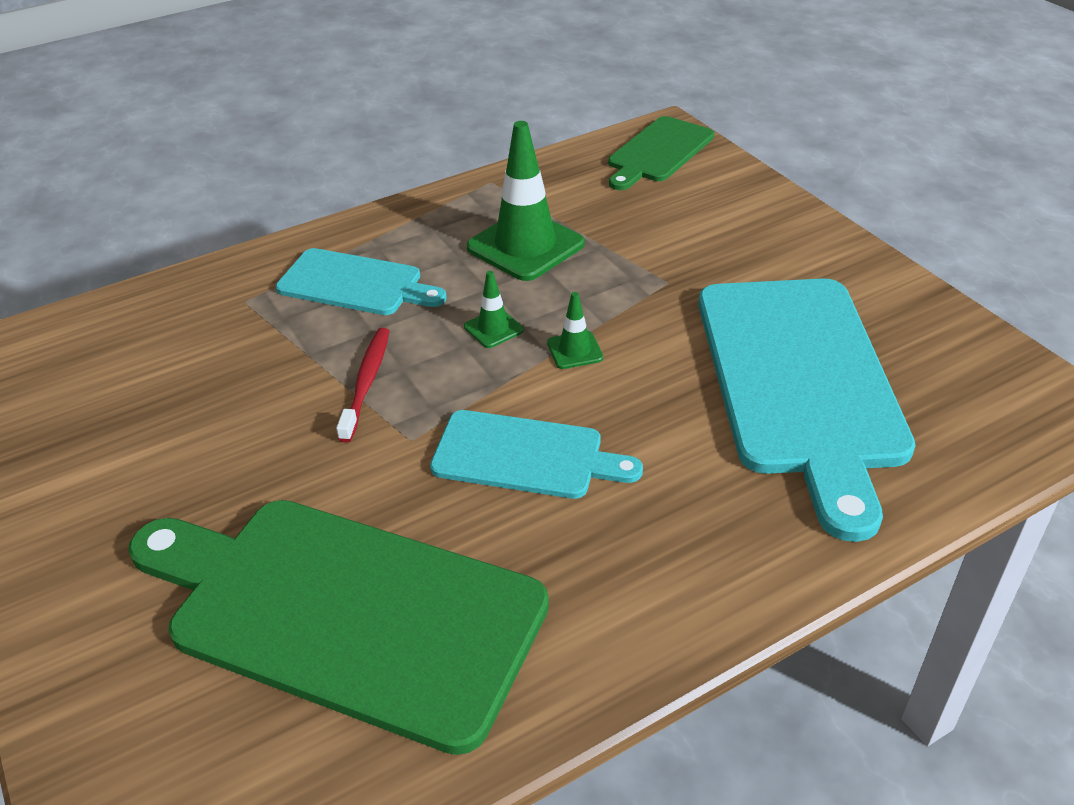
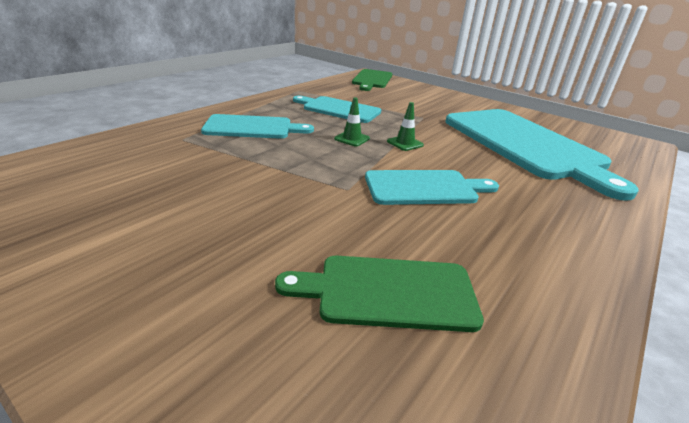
camera: 25 degrees left, 10 degrees down
green cutting board [128,500,549,755] -> green cutting board [275,256,484,332], size x0.54
red toothbrush [336,328,389,443] -> none
green traffic cone [466,121,585,281] -> turquoise cutting board [293,96,381,123]

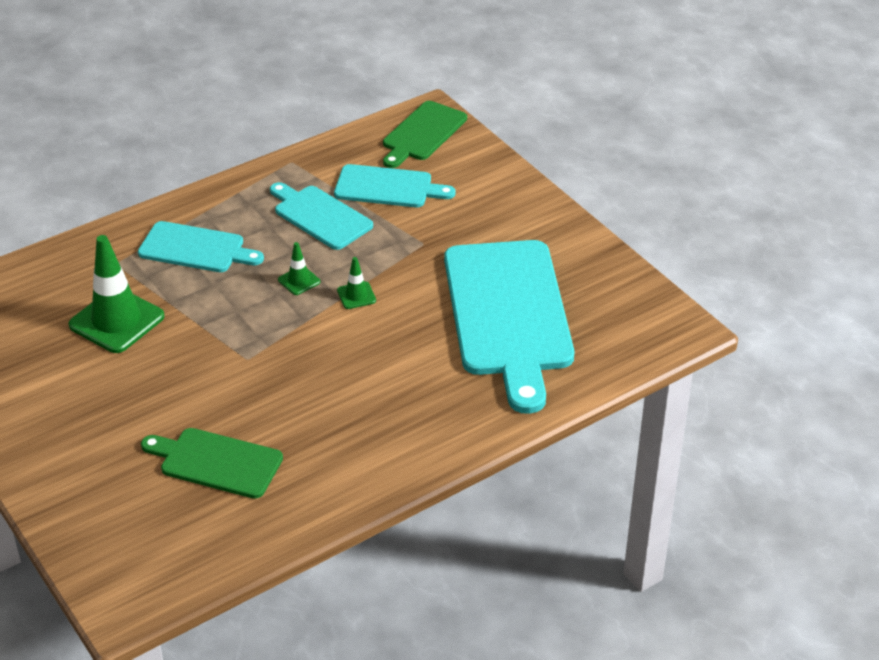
camera: 20 degrees right, 10 degrees up
turquoise cutting board [365,170,499,205] -> turquoise cutting board moved to [334,164,455,207]
none -> green traffic cone [68,235,164,353]

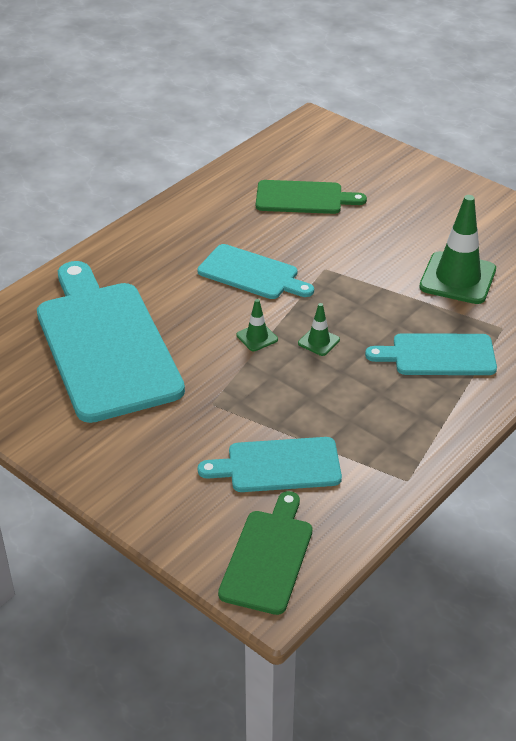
camera: 165 degrees right, 0 degrees up
turquoise cutting board [270,182,373,250] -> turquoise cutting board moved to [197,244,314,299]

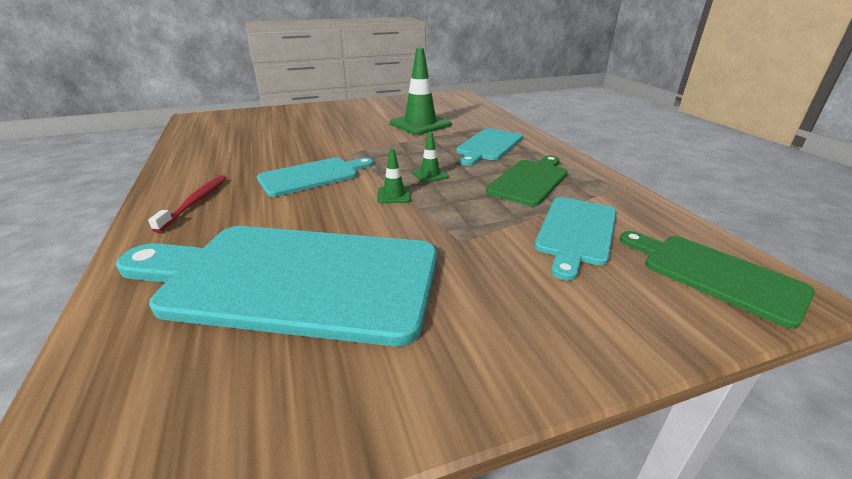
camera: 60 degrees left, 10 degrees down
green cutting board [256,180,367,214] -> green cutting board moved to [486,156,568,206]
none -> red toothbrush [148,175,227,232]

